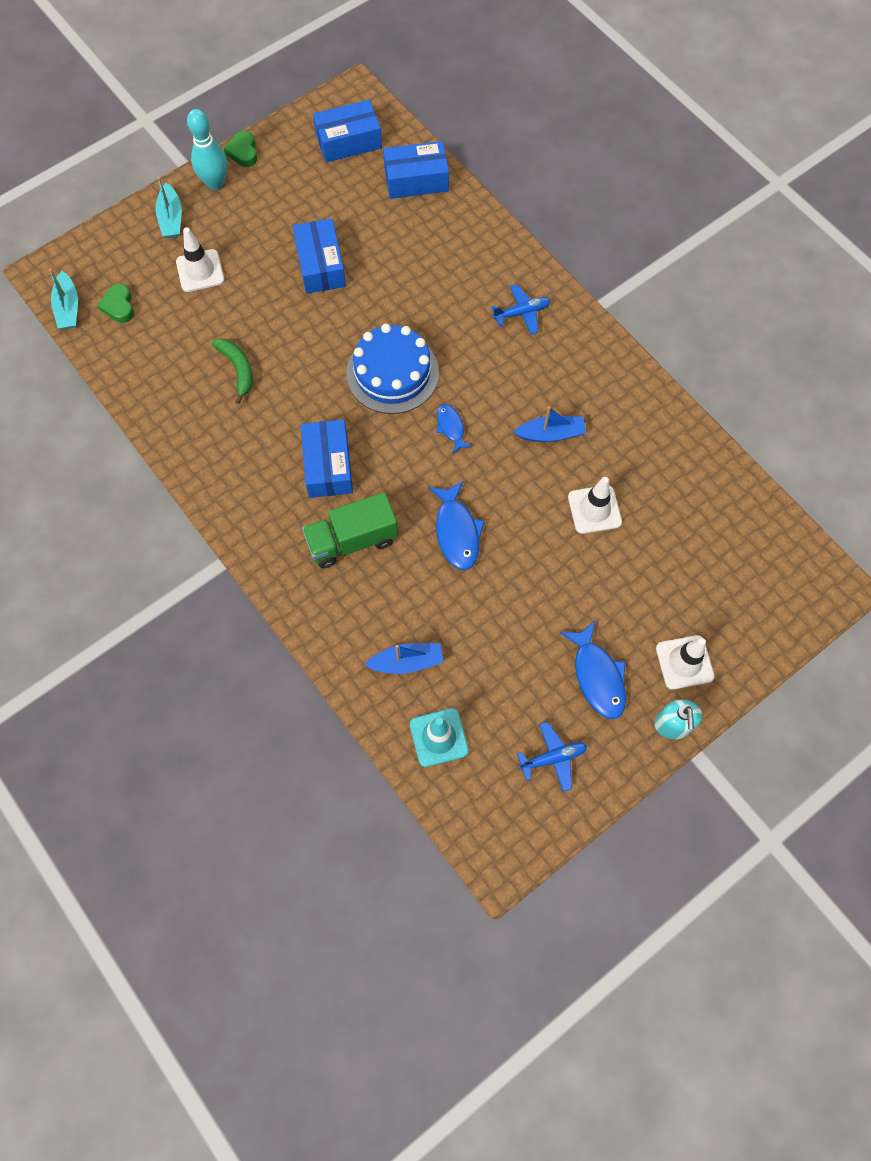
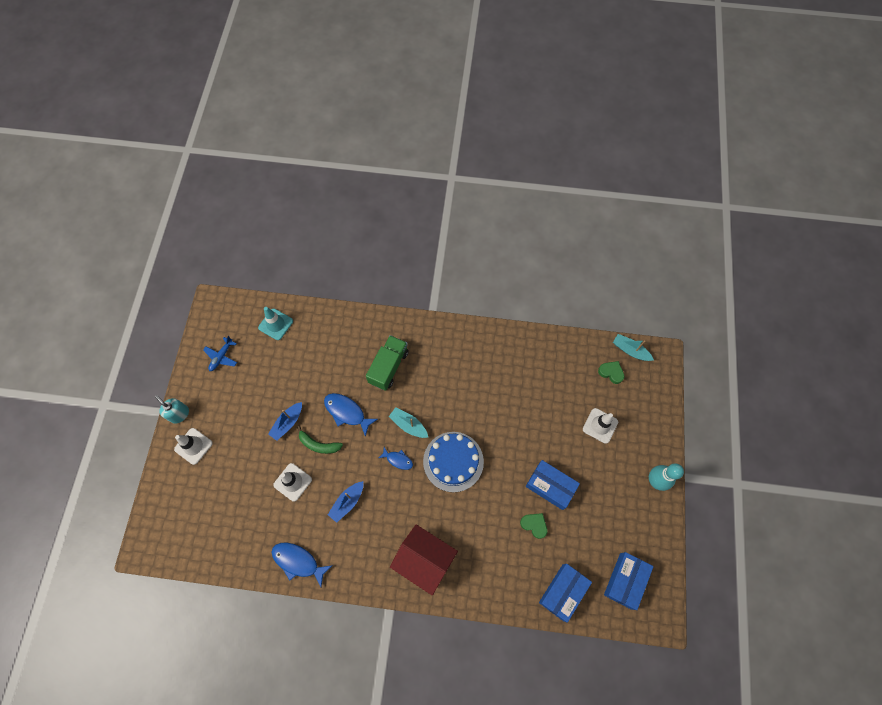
camera: 135 degrees right, 0 degrees up
turquoise boat [156,177,182,238] -> turquoise boat moved to [389,407,428,438]
green banana [212,338,253,404] -> green banana moved to [297,426,343,454]
green heart [224,131,257,167] -> green heart moved to [520,513,547,539]
blue box [301,419,353,498] -> none
blue boat [364,643,444,674] -> blue boat moved to [268,402,302,441]
blue plane [491,284,551,334] -> red house [390,524,458,595]
blue fish [560,621,626,719] -> blue fish moved to [271,543,333,587]

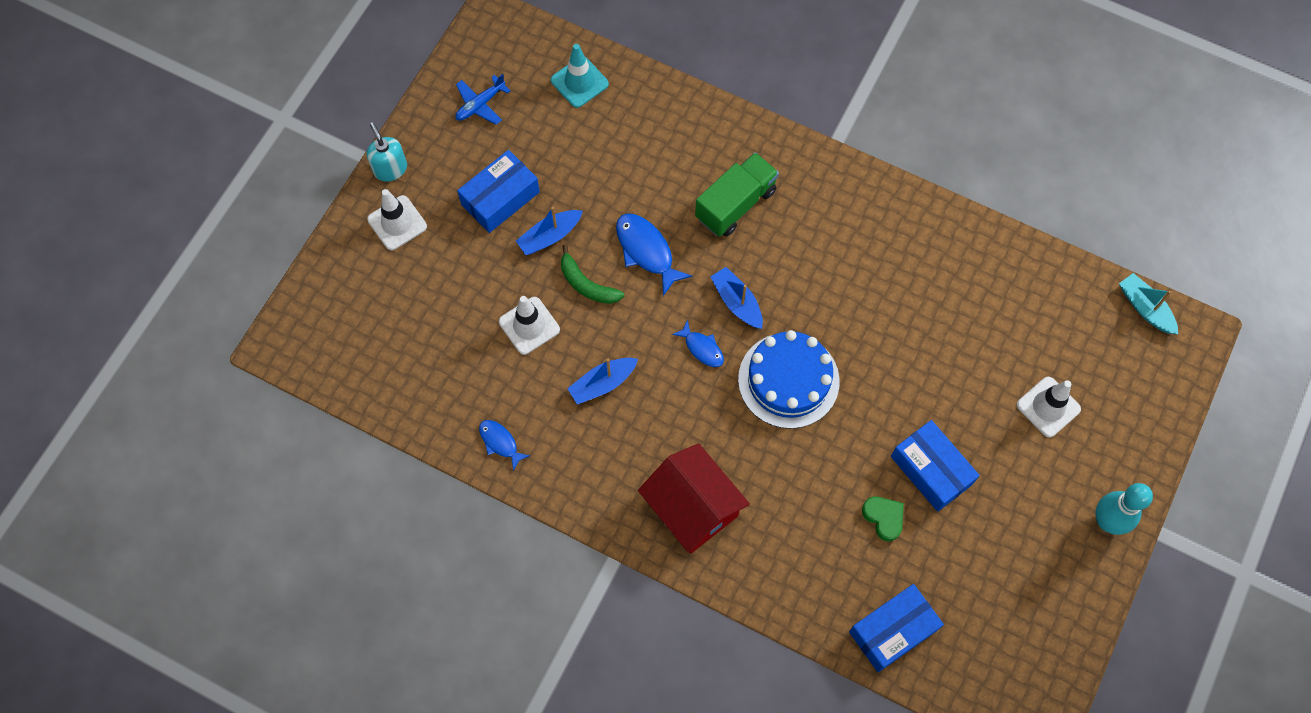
camera: 20 degrees right, 0 degrees up
blue fish [271,543,333,587] -> blue fish [479,420,530,471], size x0.60
turquoise boat [389,407,428,438] -> blue boat [711,267,763,329]
green heart [598,361,625,384] -> none
blue box [604,552,654,610] -> blue box moved to [457,150,540,233]

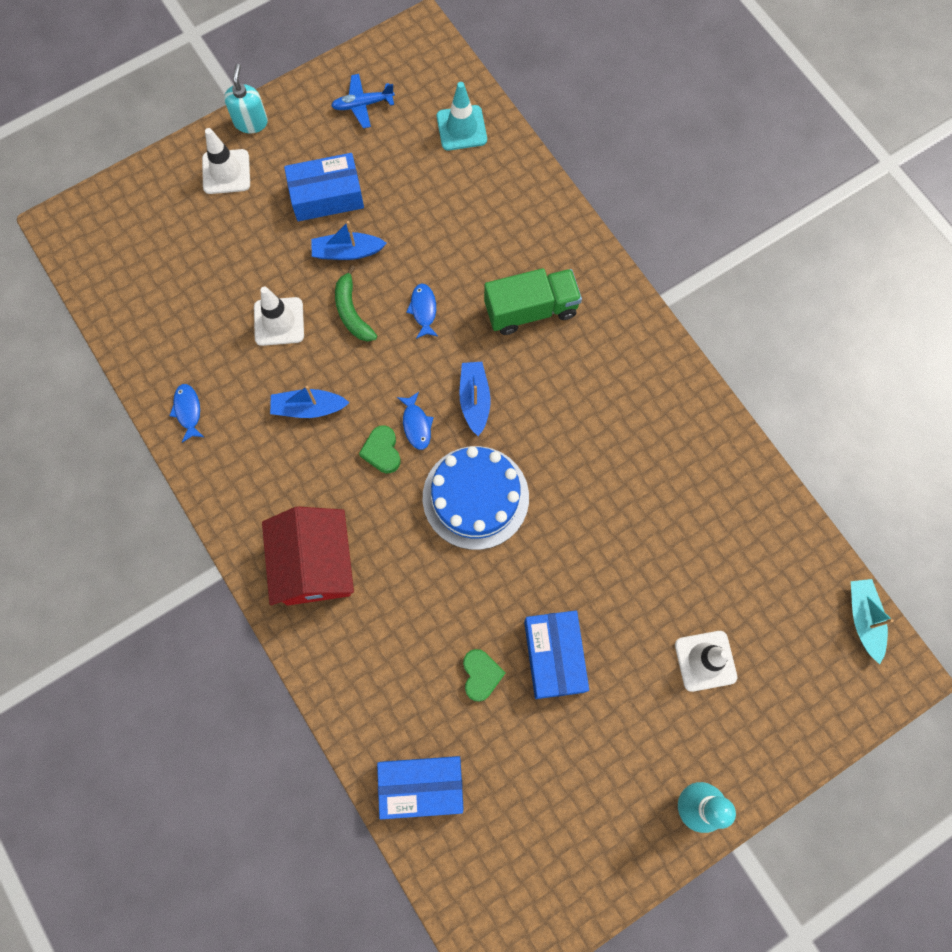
camera: 30 degrees right, 5 degrees up
blue fish [616,213,692,296] -> blue fish [406,283,438,339], size x0.60
none -> green heart [359,425,401,473]

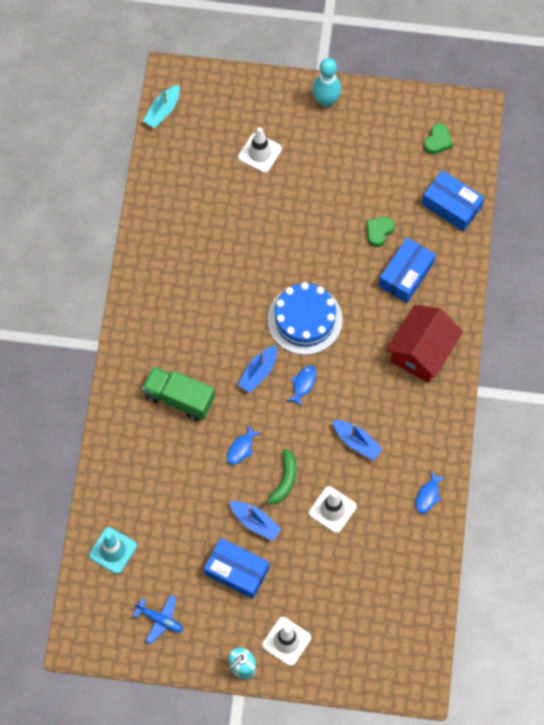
camera: 140 degrees left, 5 degrees down
green heart [359,425,401,473] -> green heart moved to [424,124,453,154]
blue box [524,611,589,699] -> blue box moved to [379,238,436,303]

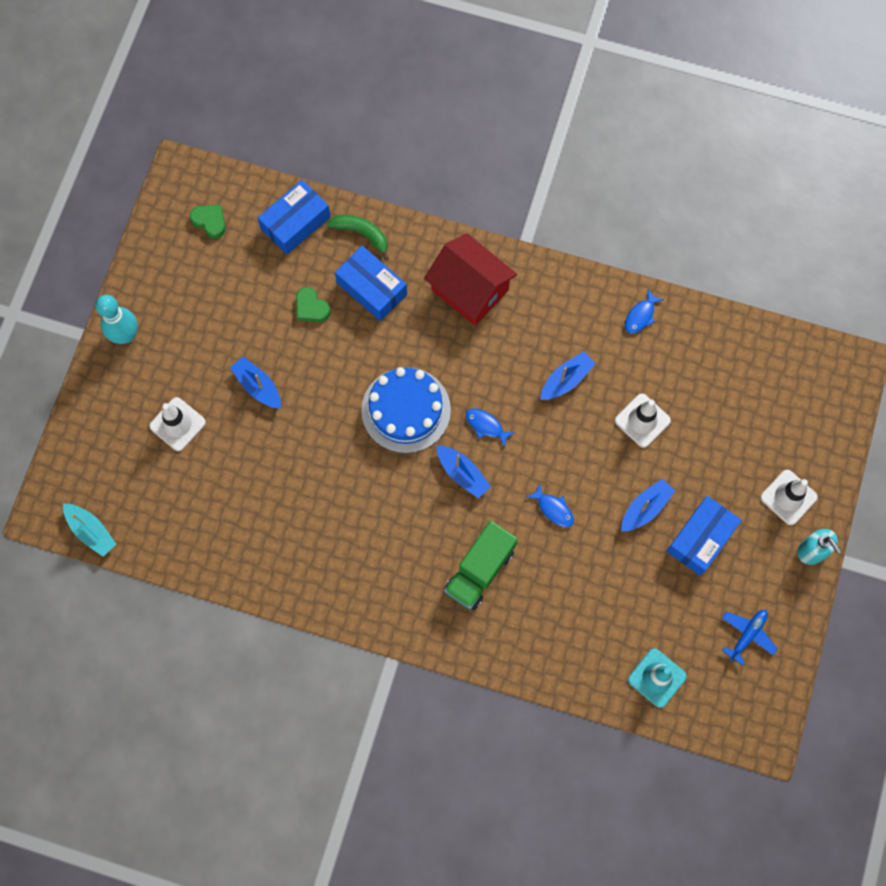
camera: 80 degrees left, 5 degrees up
green banana [261,449,297,507] -> green banana moved to [327,215,389,260]
blue fish [416,470,446,513] -> blue fish turned 90 degrees clockwise [625,289,664,334]
none -> blue boat [230,357,281,409]

